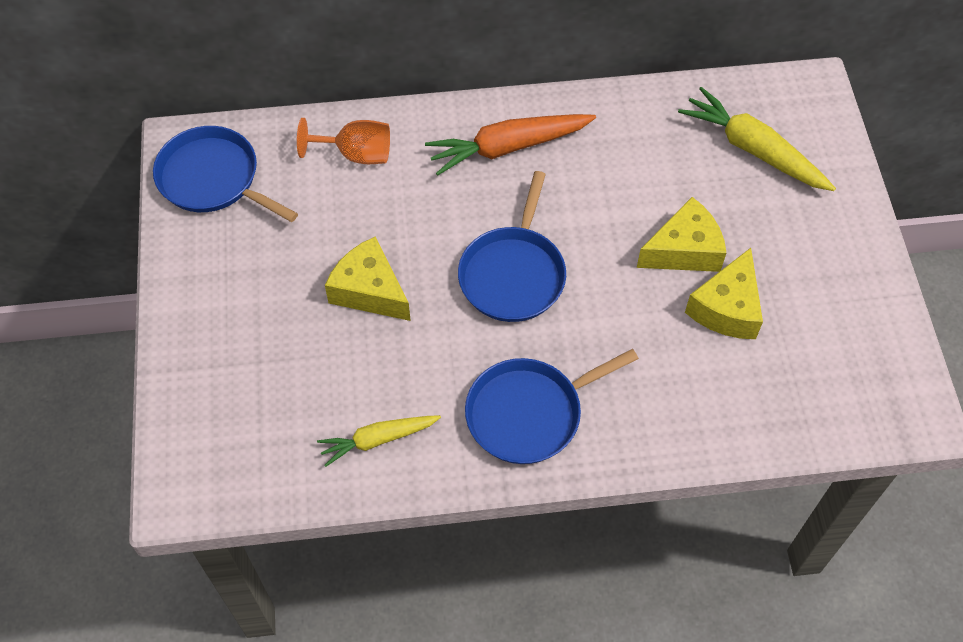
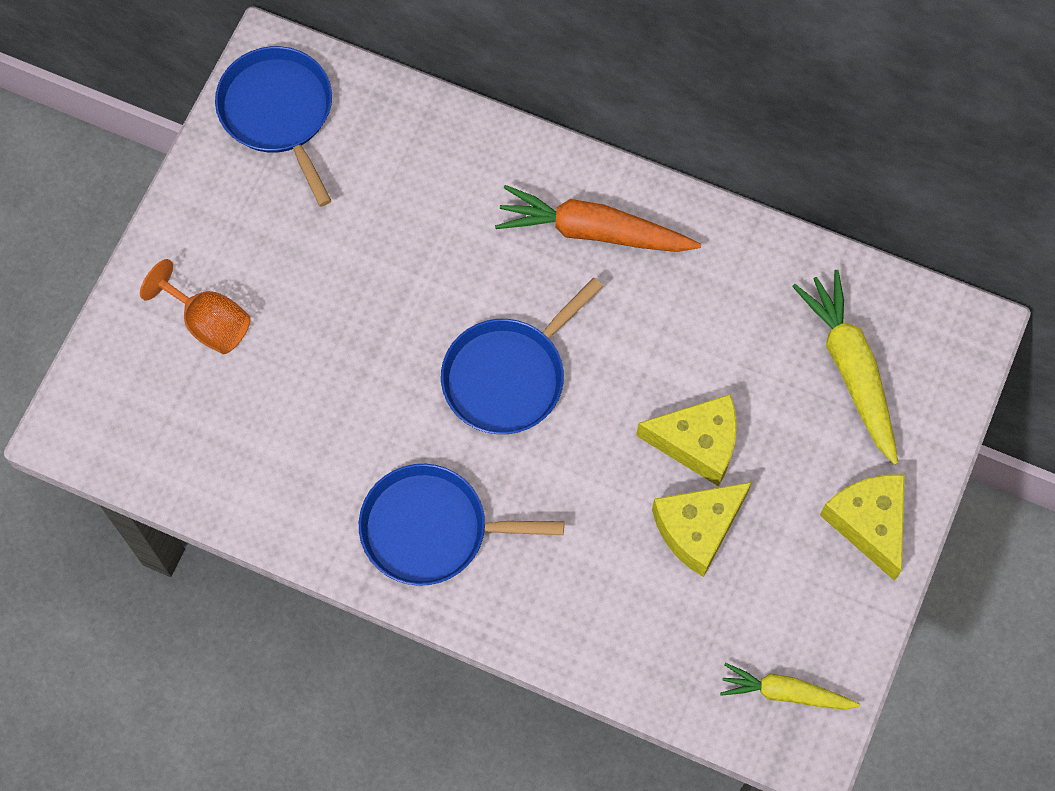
camera: 30 degrees right, 10 degrees up
orange goblet [297,118,390,164] -> orange goblet moved to [140,259,251,354]
yellow carrot [317,415,441,467] -> yellow carrot moved to [720,663,860,710]
yellow cheese [325,237,411,321] -> yellow cheese moved to [820,475,905,581]

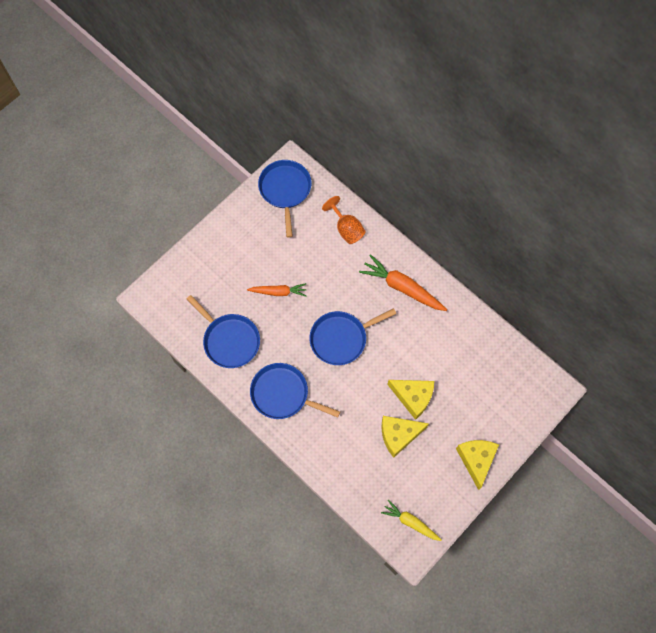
camera: 20 degrees right, 0 degrees up
orange goblet [140,259,251,354] -> orange goblet moved to [322,196,365,244]
yellow carrot [792,270,898,465] -> none
none -> blue pan [187,295,260,368]
none -> orange carrot [247,283,307,297]

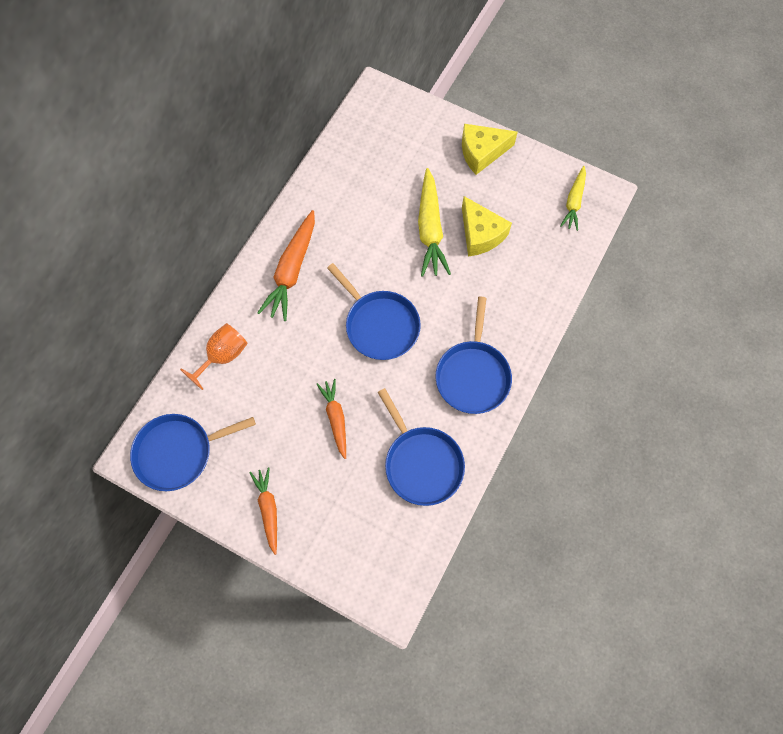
camera: 105 degrees left, 0 degrees up
blue pan [187,295,260,368] -> blue pan turned 120 degrees clockwise [378,388,465,506]
yellow cheese [387,380,434,420] -> yellow carrot [418,168,451,277]
none -> orange carrot [249,467,277,555]

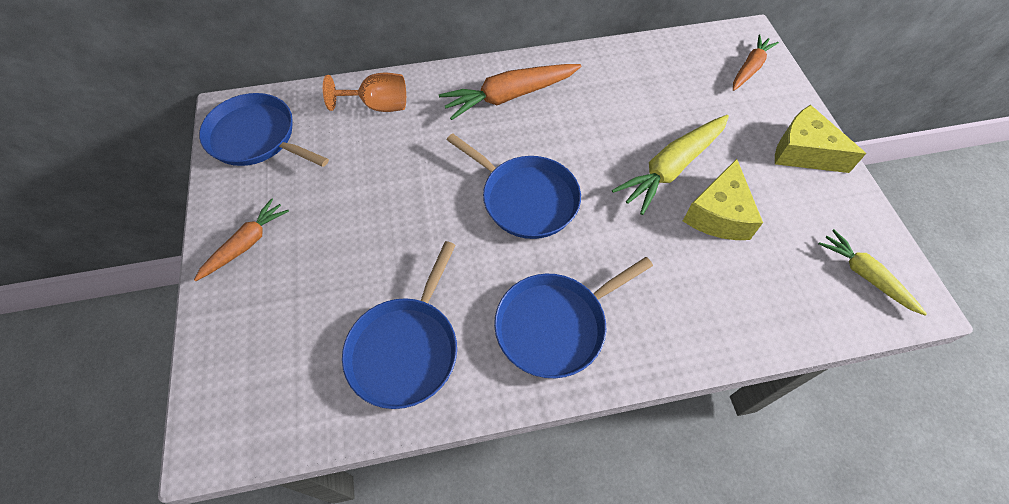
camera: 50 degrees right, 10 degrees down
orange carrot [317,379,346,459] -> orange carrot moved to [733,34,779,91]
blue pan [327,263,421,360] -> blue pan turned 60 degrees counterclockwise [447,133,581,239]
yellow carrot [560,166,586,231] -> yellow carrot turned 75 degrees clockwise [819,229,927,316]

